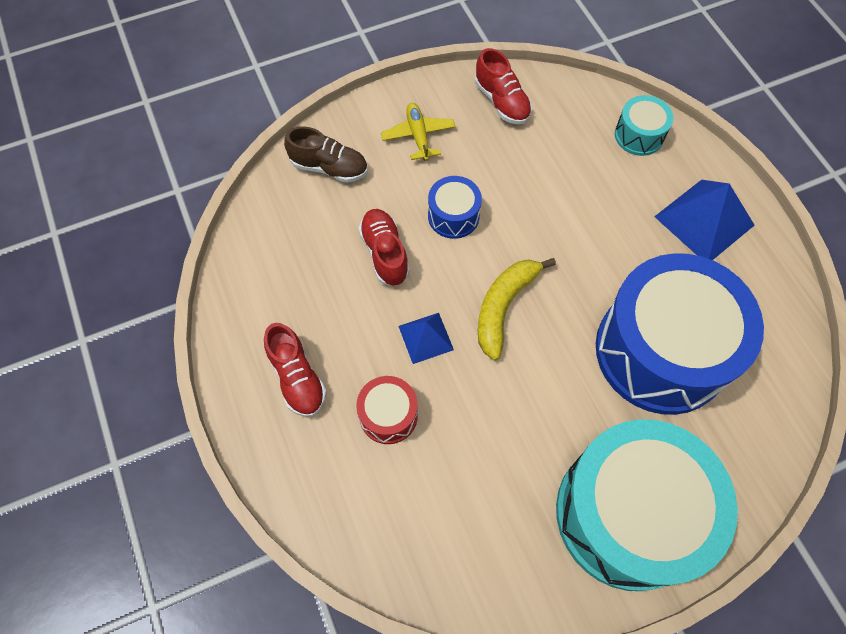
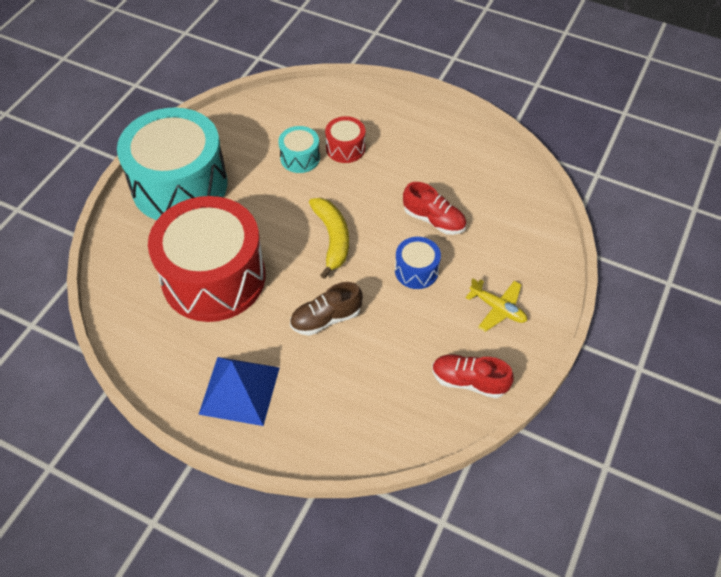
camera: 140 degrees right, 10 degrees down
red shoe [264,323,327,417] -> none
brown shoe [284,126,368,183] -> brown shoe moved to [290,282,363,336]
blue pyramid [398,313,454,364] -> none
blue drum [596,253,764,415] -> red drum [148,196,265,322]
turquoise drum [615,95,673,156] -> turquoise drum moved to [278,126,320,173]

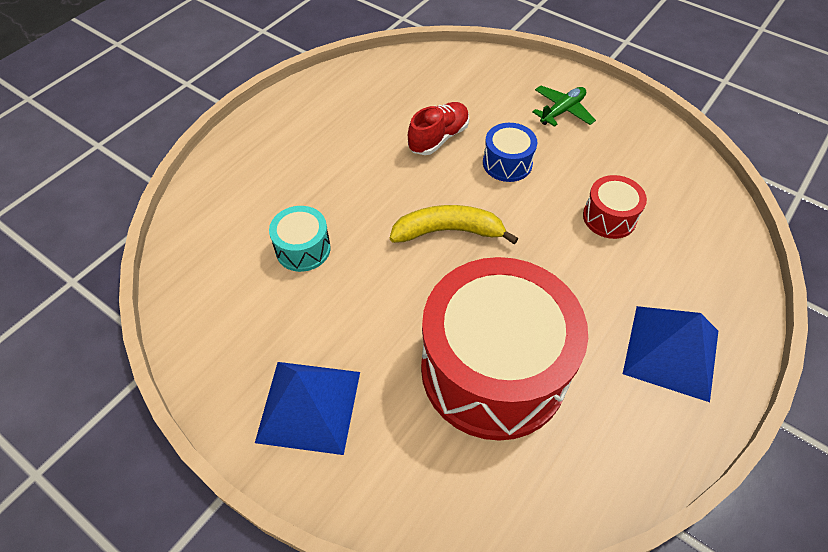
camera: 80 degrees left, 0 degrees up
turquoise drum [117,108,228,220] -> blue pyramid [255,362,360,455]
brown shoe [290,282,363,336] -> none
red drum [325,116,365,163] -> red drum moved to [583,175,647,239]
red shoe [432,355,514,398] -> none
yellow plane [465,278,527,332] -> green plane [532,86,596,127]

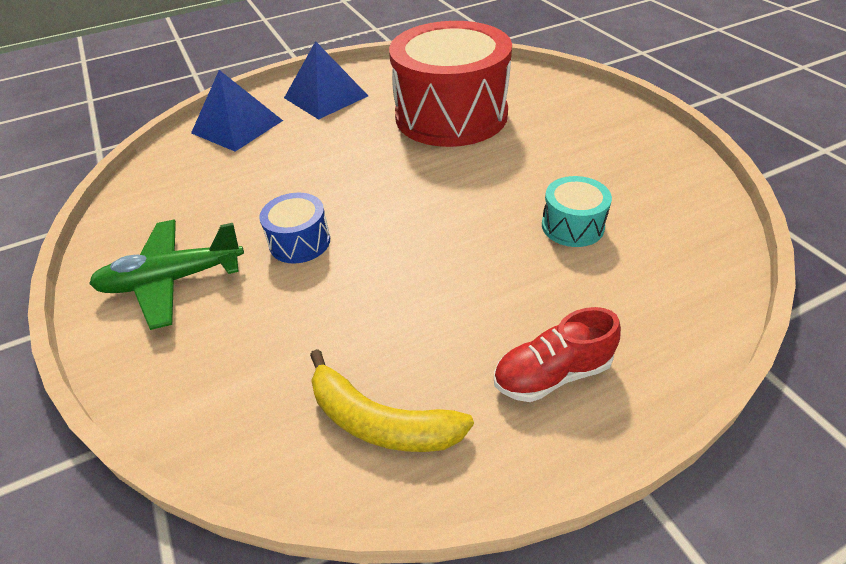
camera: 150 degrees left, 10 degrees down
blue pyramid [255,362,360,455] -> blue pyramid moved to [191,70,283,152]
yellow banana [390,205,518,244] -> yellow banana moved to [310,349,474,452]
red shoe [408,102,469,155] -> red shoe moved to [494,307,621,402]
green plane [532,86,596,127] -> green plane [89,220,244,330], size x1.56
red drum [583,175,647,239] -> none

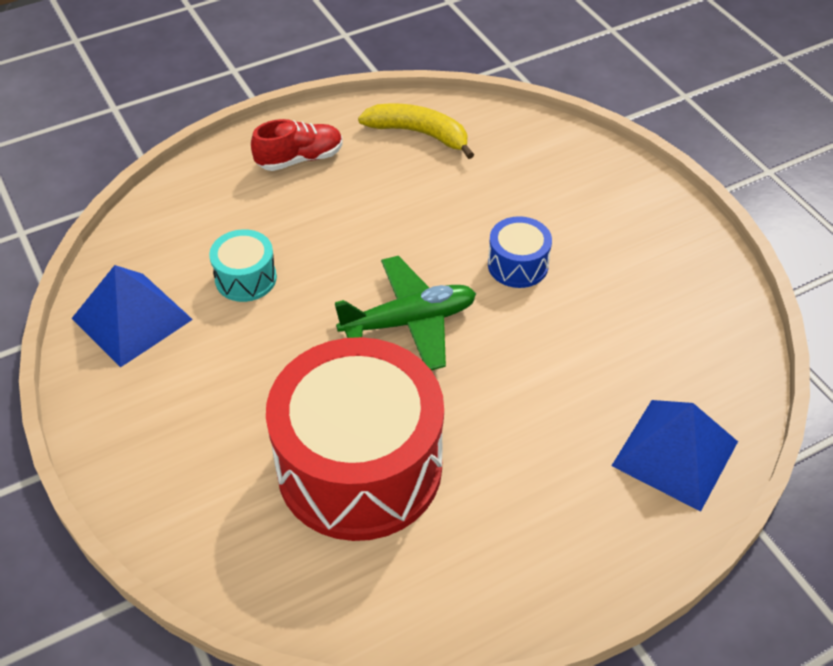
camera: 175 degrees right, 5 degrees up
green plane [89,220,244,330] -> green plane moved to [335,256,476,370]
blue pyramid [284,41,368,120] -> blue pyramid moved to [72,265,193,367]

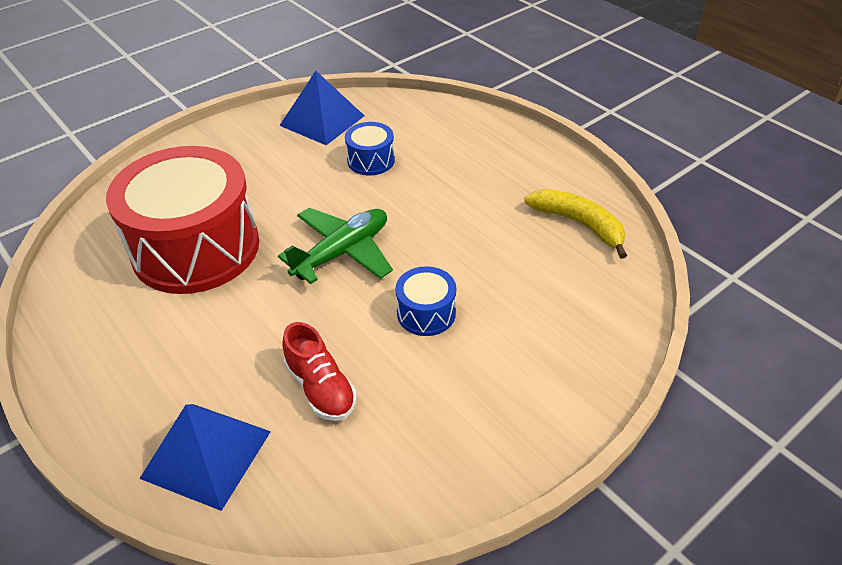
camera: 80 degrees right, 5 degrees down
turquoise drum [209,229,277,302] -> blue drum [345,122,395,175]
red shoe [251,119,343,171] -> red shoe moved to [282,322,357,421]
green plane [335,256,476,370] -> green plane turned 105 degrees counterclockwise [278,208,393,284]
yellow banana [358,103,474,159] -> yellow banana turned 60 degrees counterclockwise [524,189,627,259]

